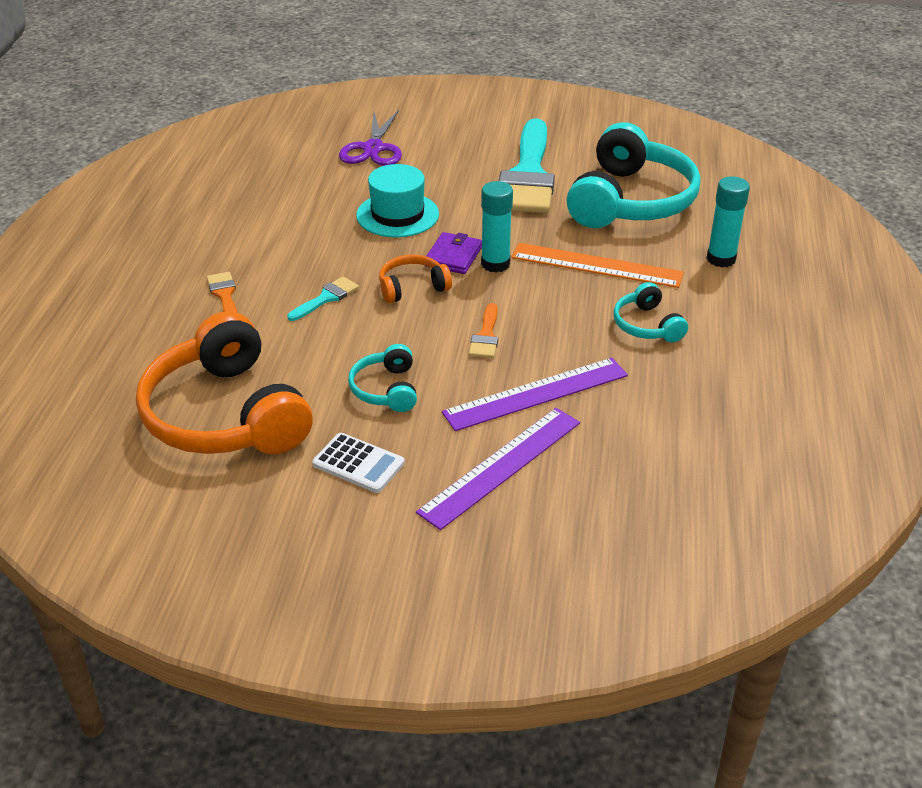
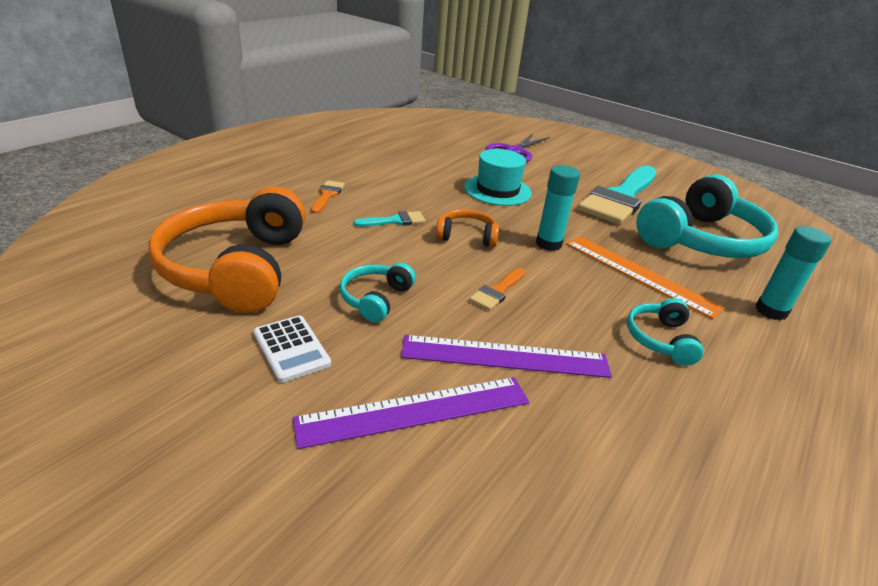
camera: 25 degrees right, 5 degrees down
purple wallet [425,232,482,274] -> none

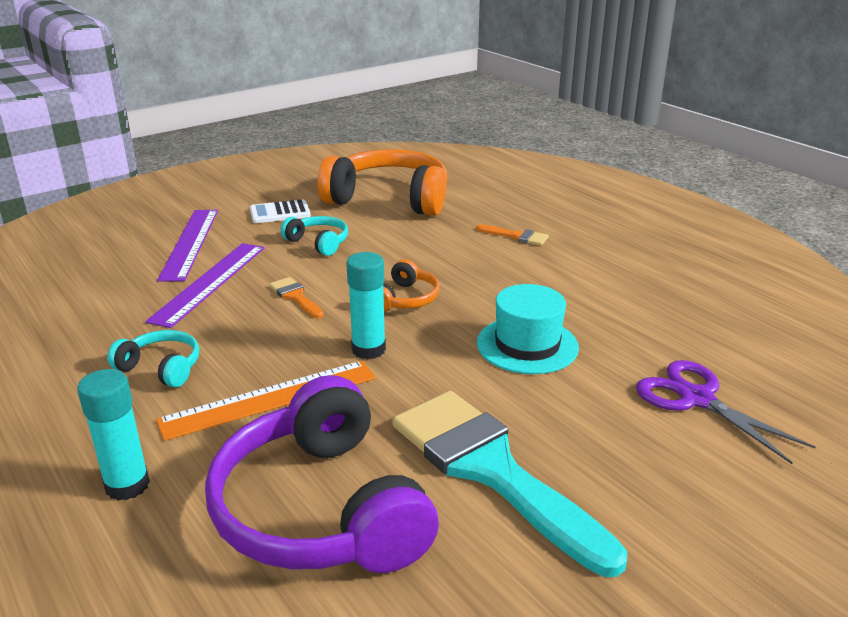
camera: 110 degrees right, 5 degrees down
turquoise brush [354,211,426,227] -> none
turquoise headphones [636,174,778,258] -> purple headphones [205,375,439,573]

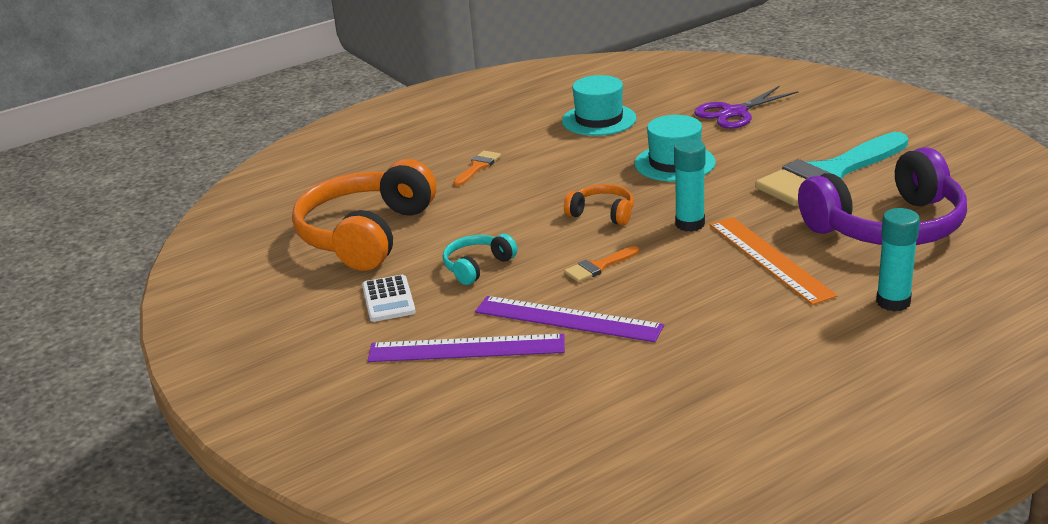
camera: 85 degrees left, 0 degrees up
turquoise headphones [107,330,199,388] -> none
none -> turquoise hat [562,75,636,136]

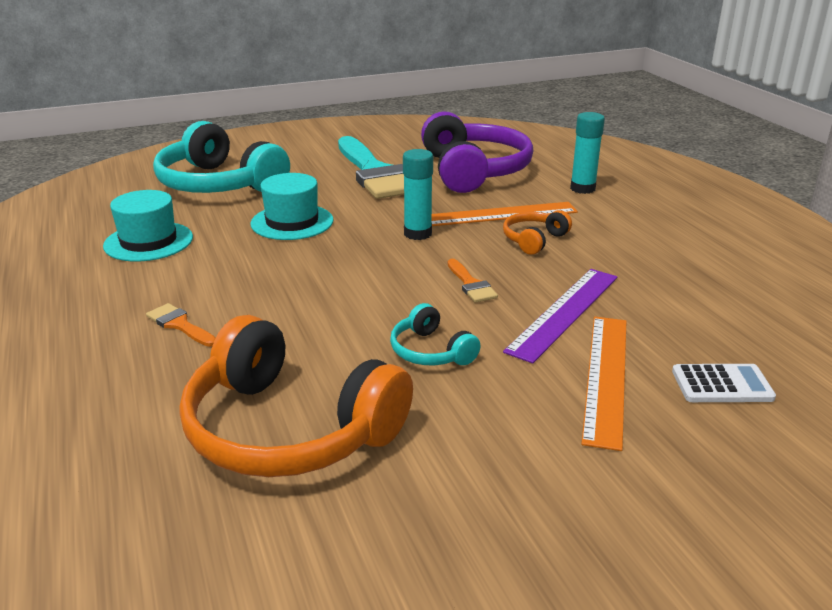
camera: 80 degrees left, 0 degrees up
white calculator [362,275,416,322] -> white calculator moved to [672,364,776,402]
purple ruler [368,334,565,362] -> orange ruler [581,317,627,451]
orange headphones [564,184,634,225] -> orange headphones moved to [503,210,572,255]
purple scissors [694,86,799,129] -> turquoise headphones [153,121,290,193]

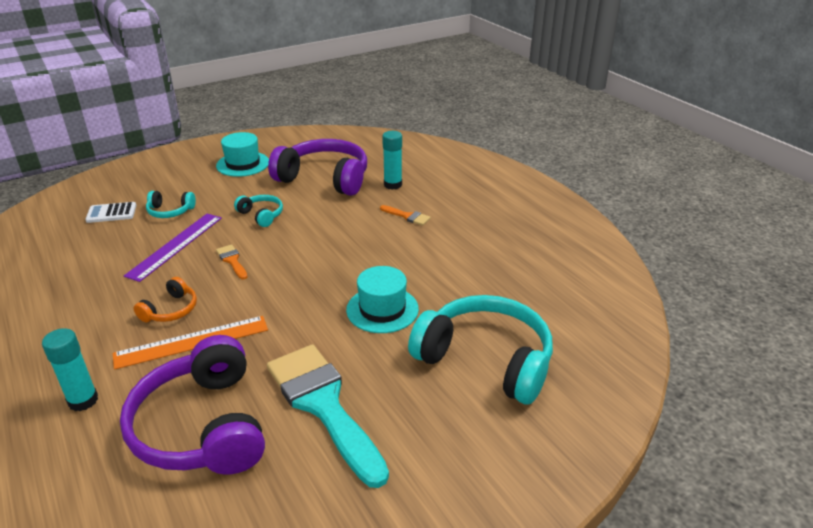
camera: 170 degrees right, 5 degrees up
turquoise hat [103,190,193,261] -> turquoise hat moved to [216,132,269,177]
orange headphones [180,315,413,477] -> purple headphones [268,139,367,196]
turquoise glue stick [403,149,433,240] -> turquoise glue stick moved to [382,131,402,190]
orange ruler [581,317,627,451] -> turquoise headphones [146,191,196,218]

